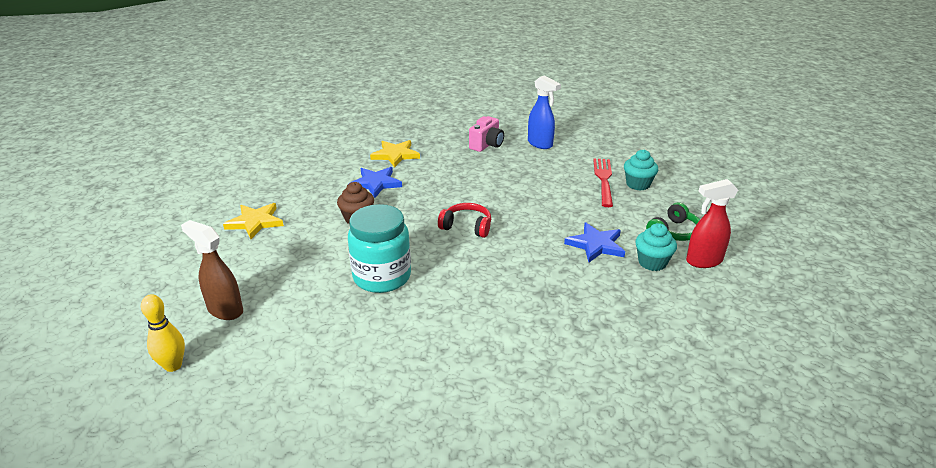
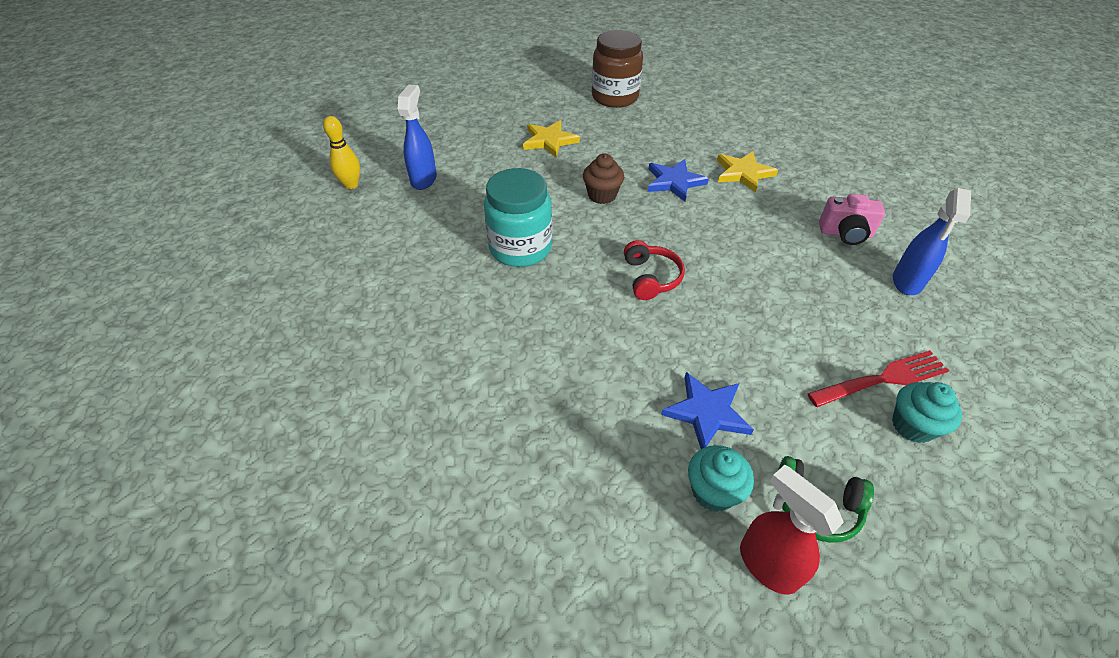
camera: 65 degrees right, 15 degrees up
brown spray bottle [181,220,243,320] -> blue spray bottle [398,84,437,190]
none -> brown jar [592,30,643,108]

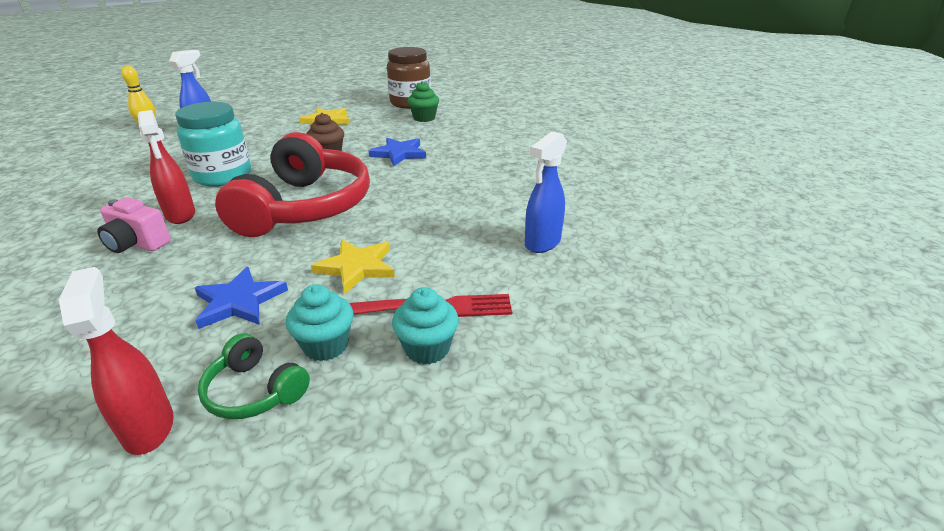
camera: 15 degrees right, 15 degrees down
red headphones [624,240,685,300] -> red headphones [215,132,370,237], size x2.27
turquoise cupcake [688,445,754,512] -> turquoise cupcake moved to [286,284,354,361]
yellow star [717,151,778,193] -> yellow star moved to [311,240,395,293]
pink camera [819,194,885,245] -> pink camera moved to [97,197,171,253]
none -> red spray bottle [138,110,195,224]
none -> green cupcake [408,81,439,122]

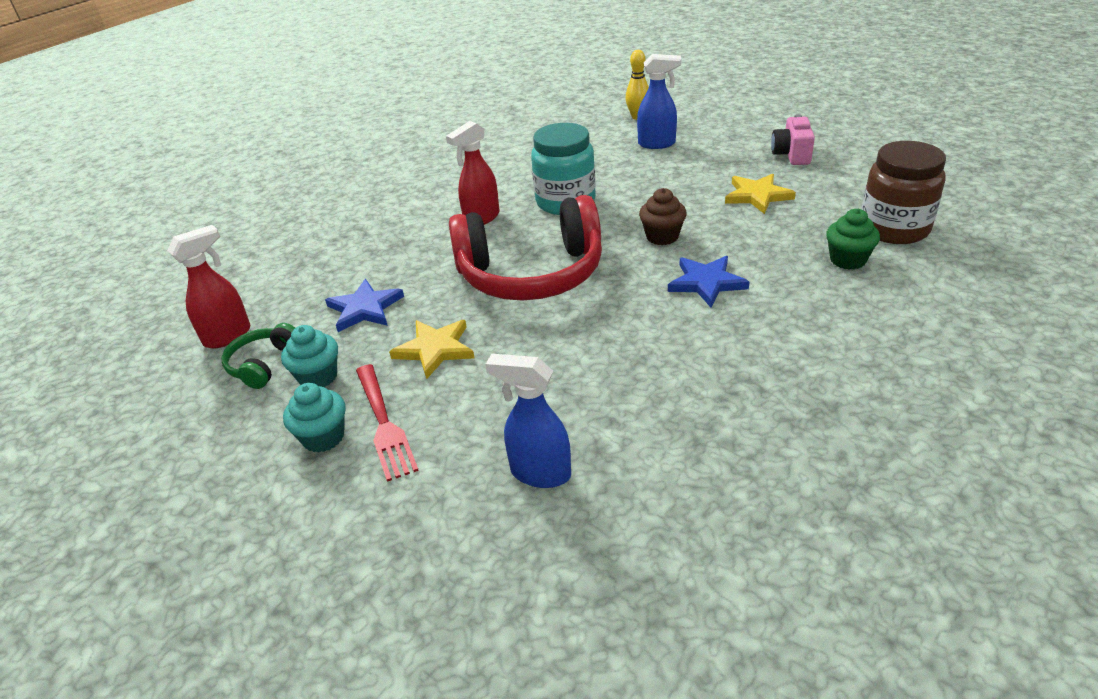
camera: 75 degrees right, 5 degrees up
pink camera [97,197,171,253] -> pink camera moved to [771,114,815,165]

